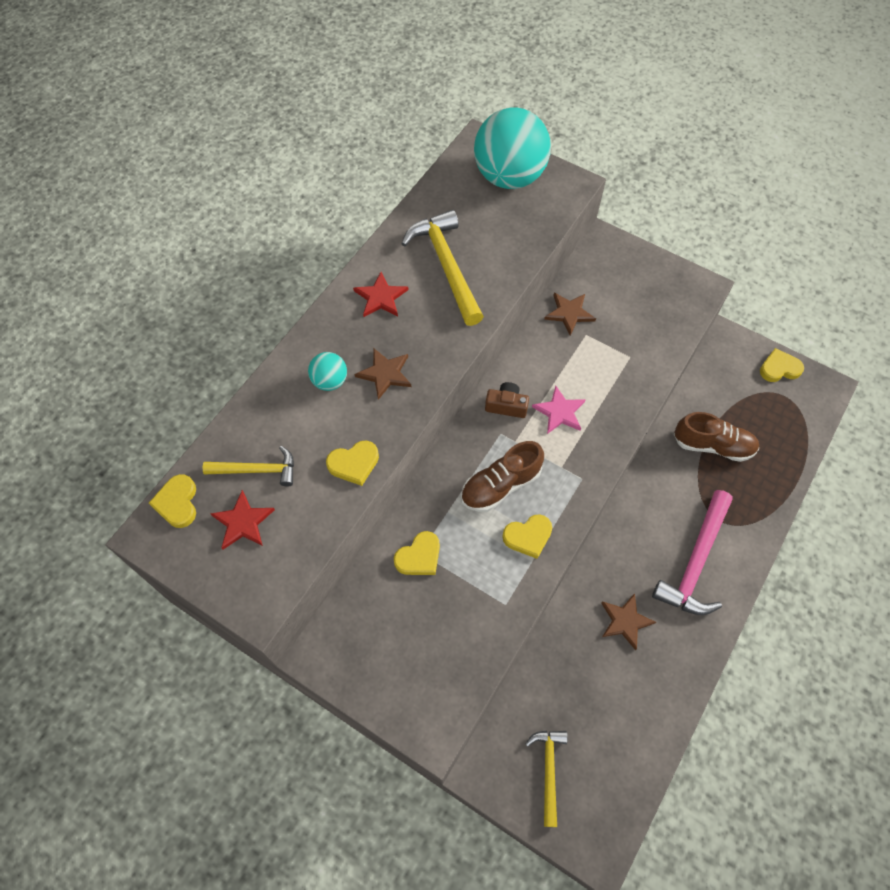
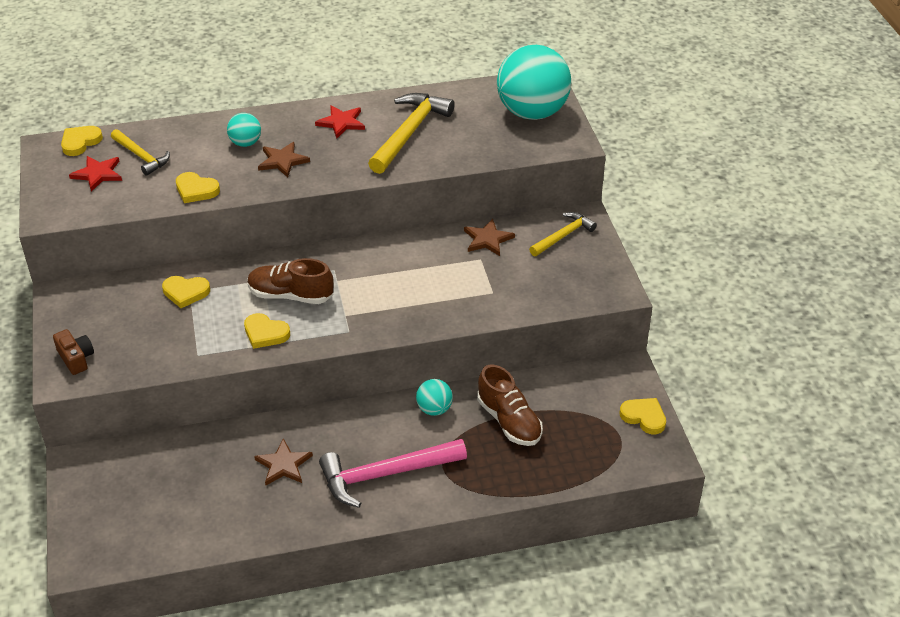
camera: 45 degrees right, 20 degrees down
brown camera [485,382,529,418] -> brown camera moved to [53,329,94,375]
yellow hammer [525,730,568,827] -> yellow hammer moved to [529,212,597,256]
pink star [532,386,586,434] -> none
none -> turquoise ball [416,379,453,416]

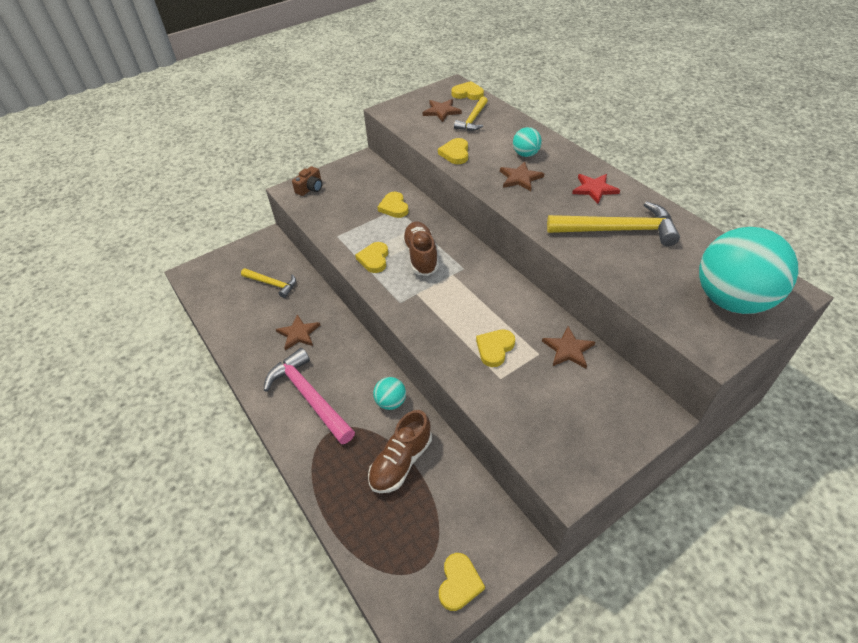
camera: 70 degrees right, 5 degrees up
red star [69,156,122,191] -> brown star [423,99,462,122]
yellow hammer [529,212,597,256] -> yellow hammer moved to [241,268,296,298]
none -> yellow heart [476,329,515,367]

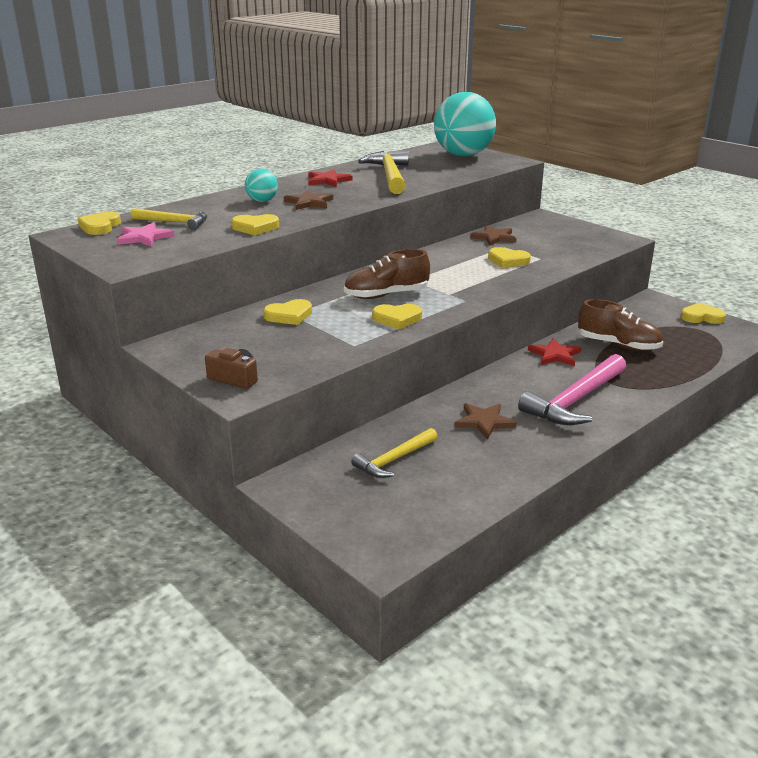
camera: 100 degrees left, 20 degrees down
yellow hammer [241,268,296,298] -> yellow hammer turned 150 degrees counterclockwise [351,428,438,478]
turquoise ball [373,377,406,410] -> red star [528,338,581,366]
brown star [423,99,462,122] -> pink star [117,222,174,247]

